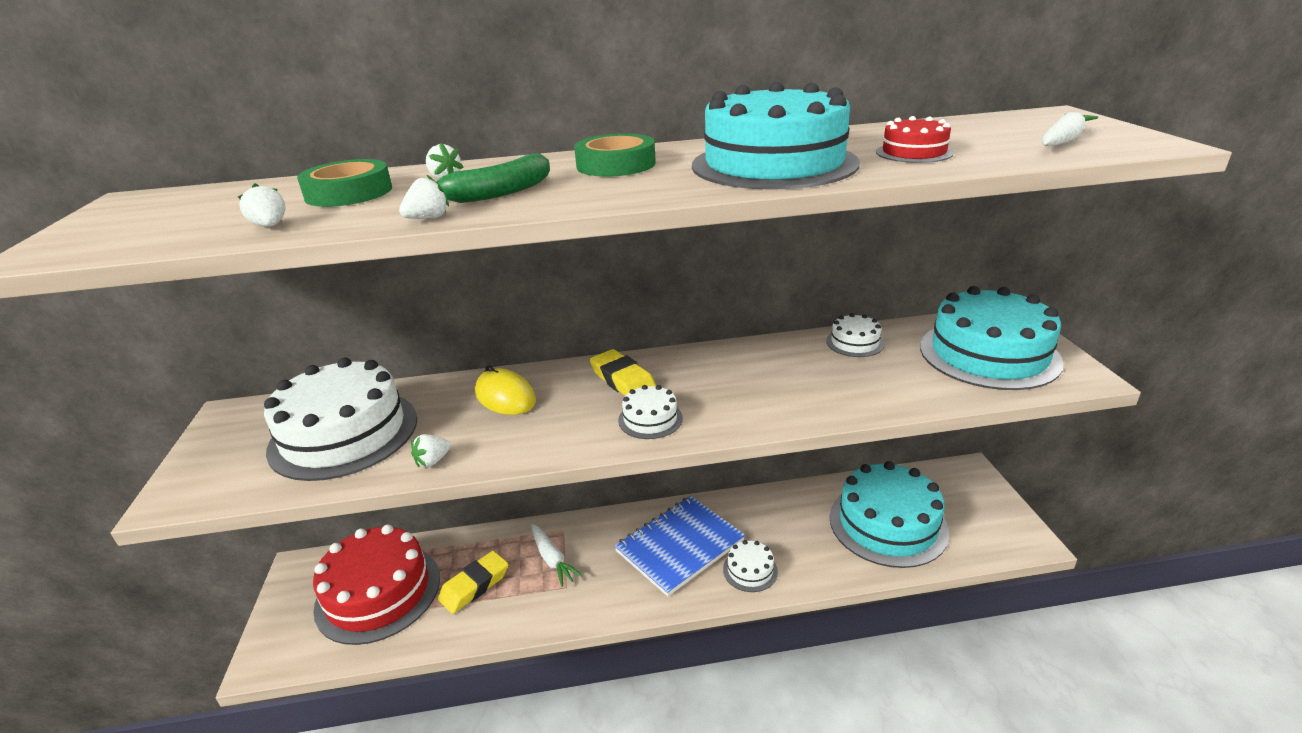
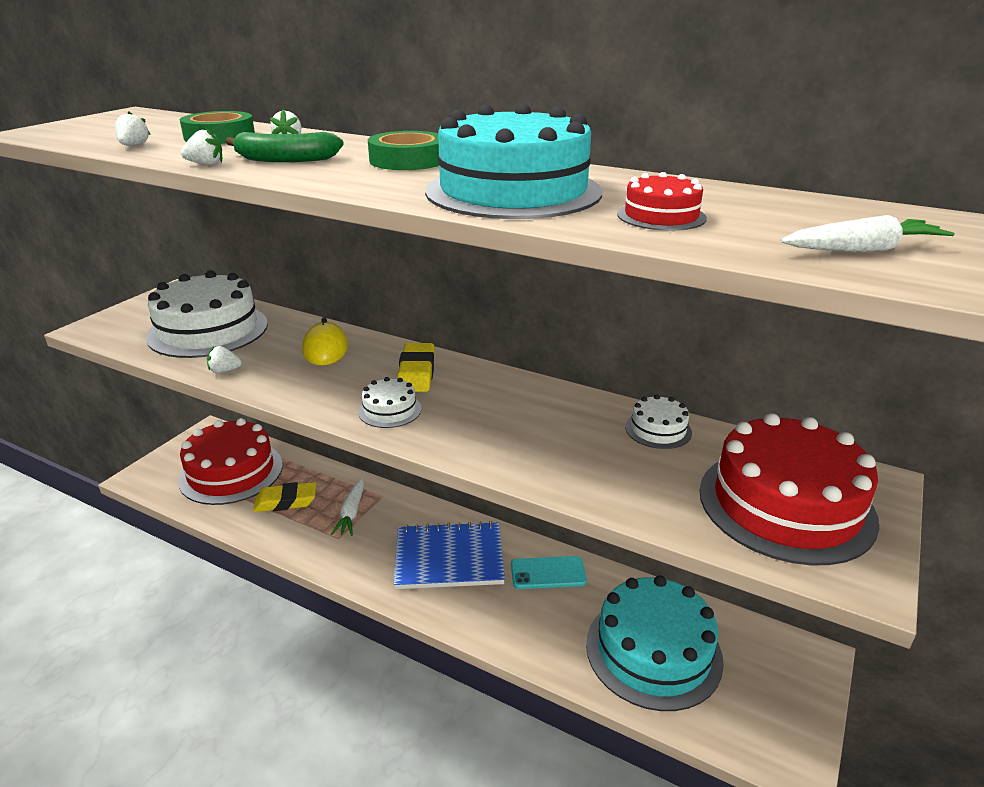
camera: 35 degrees right, 0 degrees up
white cake [723,540,778,592] -> none
turquoise cake [920,286,1064,390] -> red cake [699,413,879,566]
none -> turquoise phone [511,556,587,589]

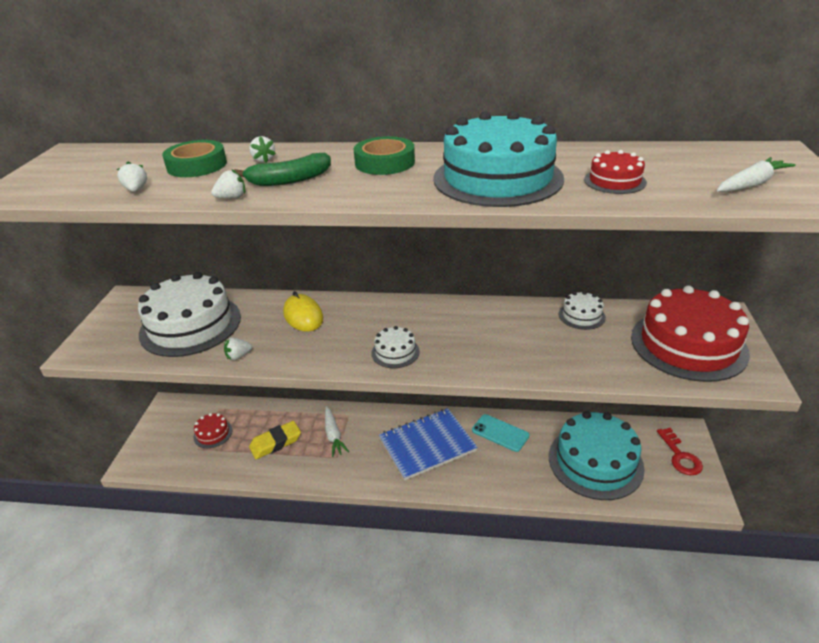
camera: 20 degrees left, 5 degrees up
red cake [178,418,283,505] -> red cake [193,413,232,448], size x0.45
yellow eraser [397,343,435,392] -> none
turquoise phone [511,556,587,589] -> turquoise phone turned 60 degrees clockwise [472,414,529,452]
none -> red key [657,428,703,475]

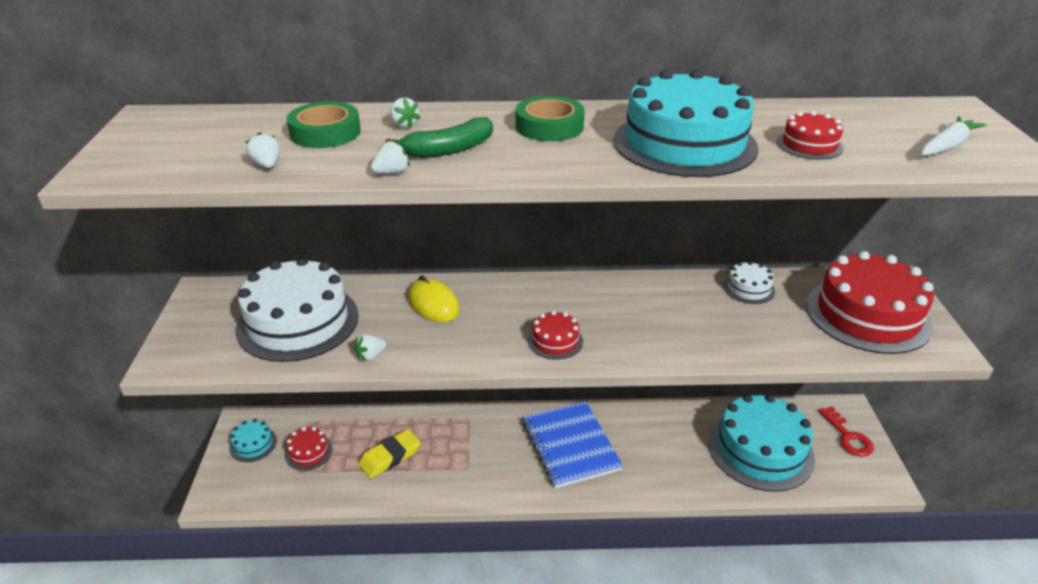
camera: 10 degrees left, 0 degrees up
white carrot [325,406,349,457] -> none
white cake [371,326,420,368] -> red cake [528,311,583,360]
blue notebook [379,408,478,480] -> blue notebook turned 75 degrees counterclockwise [523,401,623,488]
turquoise phone [472,414,529,452] -> none
none -> turquoise cake [229,419,277,462]

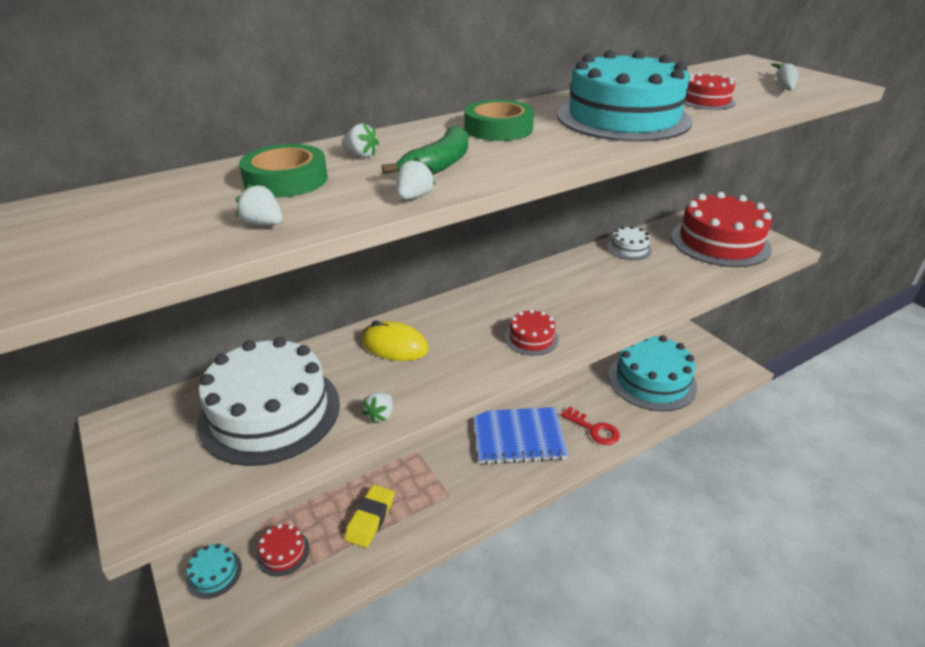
camera: 30 degrees left, 0 degrees up
blue notebook [523,401,623,488] -> blue notebook turned 45 degrees counterclockwise [474,407,568,465]
red key [819,406,874,457] -> red key moved to [561,407,620,445]

